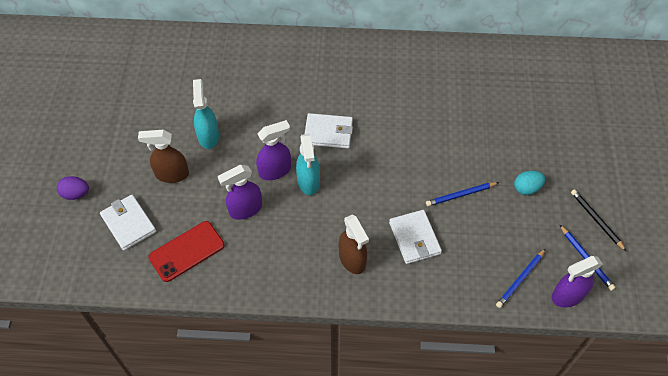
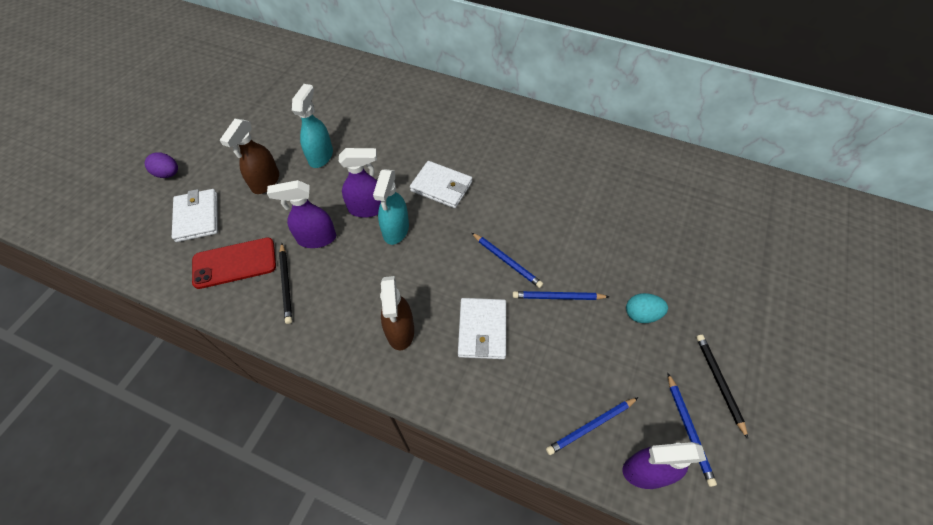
camera: 20 degrees right, 0 degrees up
brown spray bottle [138,130,189,183] -> brown spray bottle turned 90 degrees counterclockwise [220,119,279,194]
none -> black pencil [279,243,292,324]
none -> blue pencil [472,233,543,288]

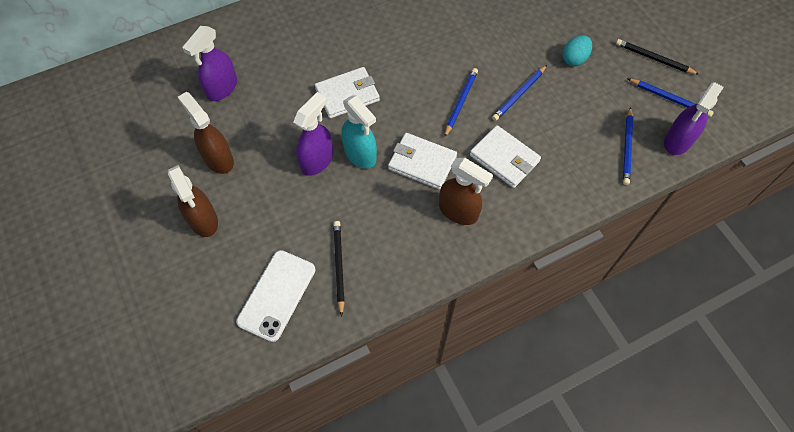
camera: 50 degrees left, 5 degrees up
purple egg [145,152,178,178] -> none
white wallet [172,189,218,242] -> white wallet moved to [388,133,457,190]
red phone [192,237,276,289] -> white phone [236,250,316,342]
purple spray bottle [267,180,336,248] -> purple spray bottle moved to [182,26,237,101]
black pencil [279,243,292,324] -> black pencil turned 120 degrees counterclockwise [333,221,345,317]
turquoise spray bottle [292,84,333,168] -> brown spray bottle [178,92,234,174]
blue pencil [472,233,543,288] -> blue pencil turned 60 degrees counterclockwise [444,68,478,137]

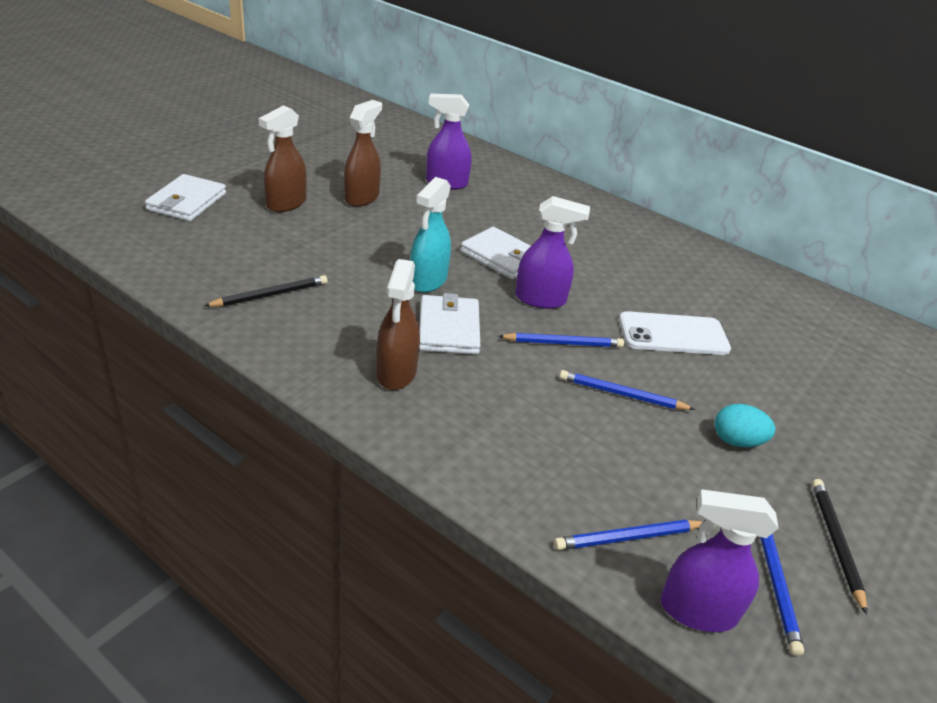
camera: 60 degrees right, 25 degrees down
white phone [236,250,316,342] -> white phone moved to [619,311,731,355]
purple spray bottle [293,92,333,176] -> purple spray bottle moved to [515,196,590,309]
white wallet [470,125,541,188] -> white wallet moved to [145,174,226,221]

